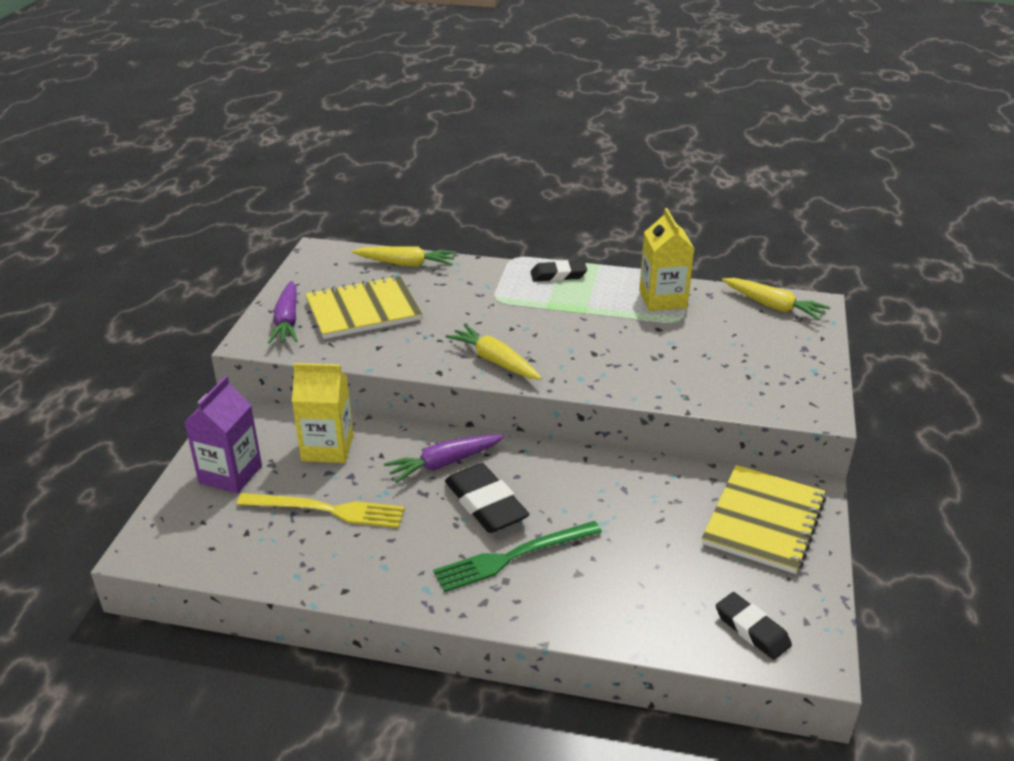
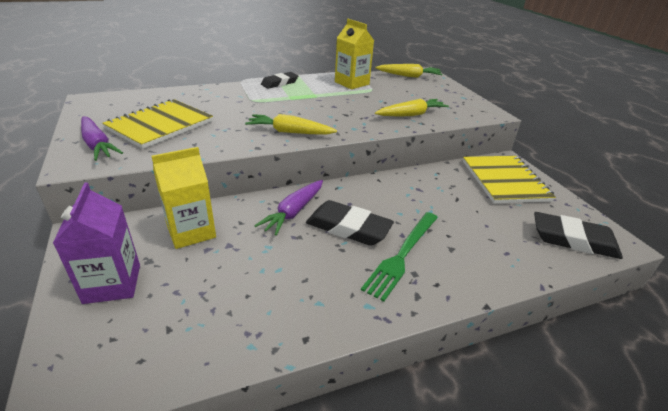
camera: 35 degrees left, 0 degrees up
yellow fork [237,493,405,528] -> none
yellow carrot [352,246,456,267] -> yellow carrot moved to [375,99,449,116]
black eraser [716,592,792,660] -> black eraser [534,212,623,259], size x1.53

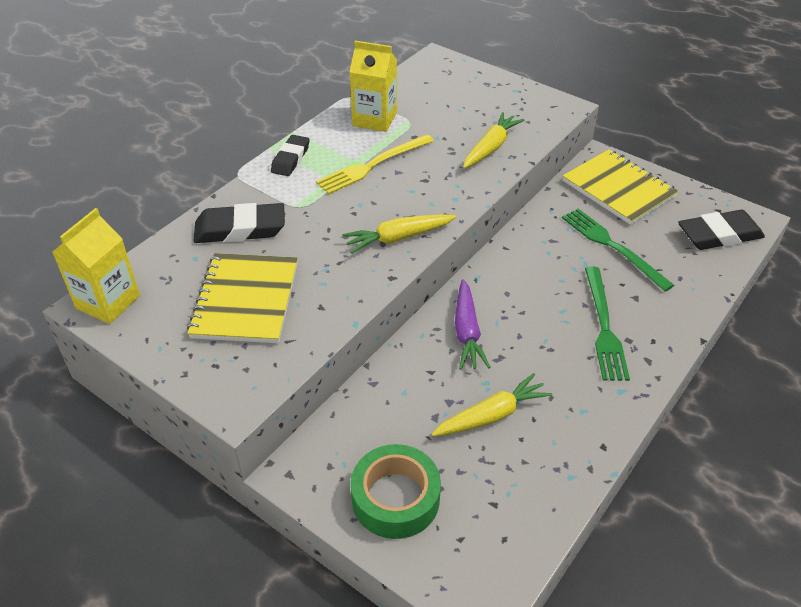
camera: 30 degrees left, 10 degrees up
purple carton [53,182,140,304] -> green tape [351,444,441,539]
purple carrot [81,116,123,161] -> none
yellow carton [151,147,216,249] -> yellow carton moved to [53,208,140,324]
black eraser [306,200,394,246] -> black eraser moved to [194,203,285,243]
yellow carrot [375,64,442,78] -> yellow carrot moved to [432,373,552,436]
none -> yellow fork [316,134,434,194]
none -> green fork [562,208,674,291]

